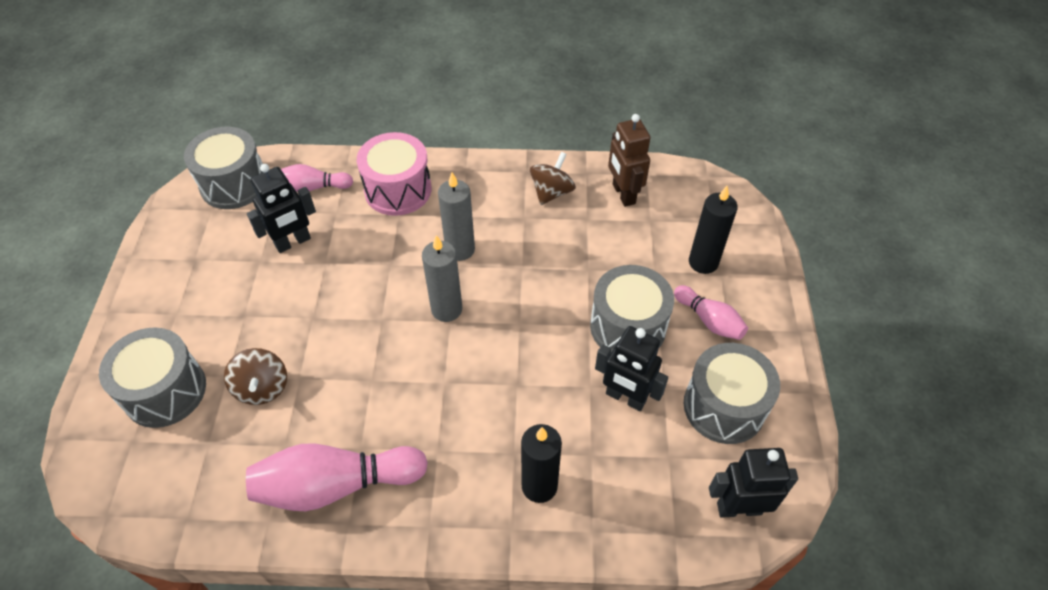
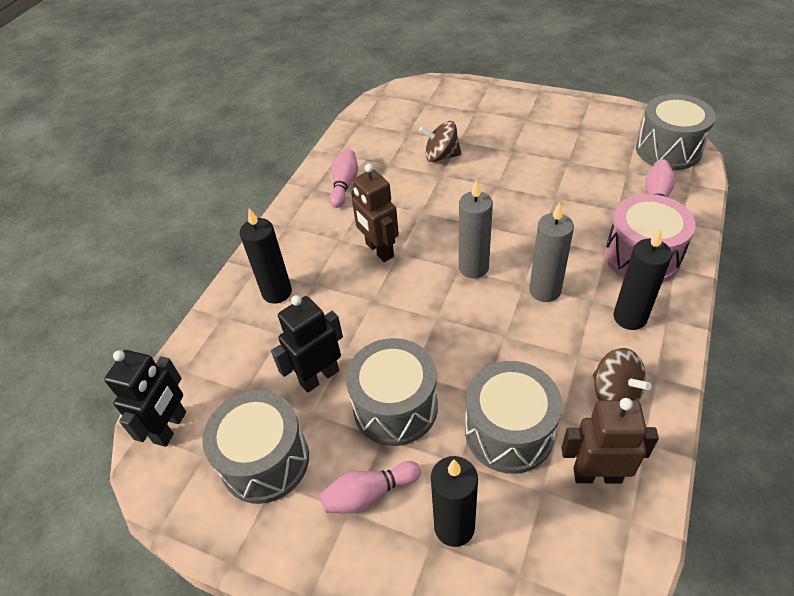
camera: 115 degrees right, 5 degrees down
grey drum [99,327,206,428] -> grey drum moved to [465,361,562,474]
pink bowling pin [246,443,428,511] -> pink bowling pin [329,149,358,208], size x0.56
black robot [247,164,316,253] -> none
none -> brown robot [351,164,399,262]
none -> black candle [613,229,672,330]

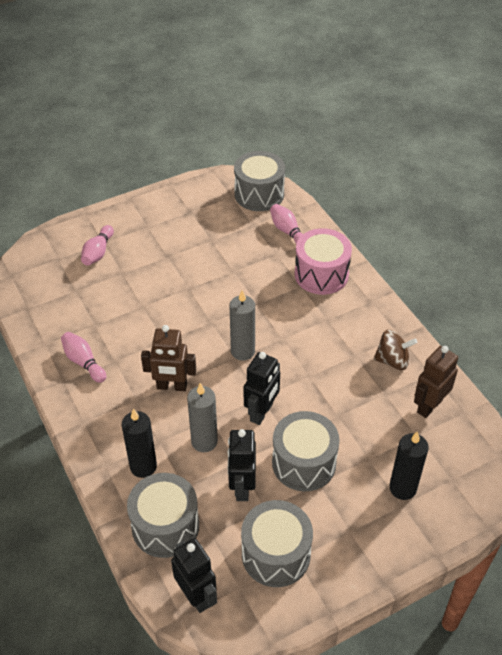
camera: 55 degrees left, 0 degrees up
pink bowling pin [320,461,421,513] -> pink bowling pin moved to [81,225,114,265]
brown spinning top [419,121,462,162] -> none
grey drum [465,361,562,474] -> grey drum moved to [127,473,199,558]
grey candle [529,202,574,302] -> grey candle moved to [187,383,218,452]
black candle [613,229,672,330] -> none
none -> black robot [244,352,280,425]

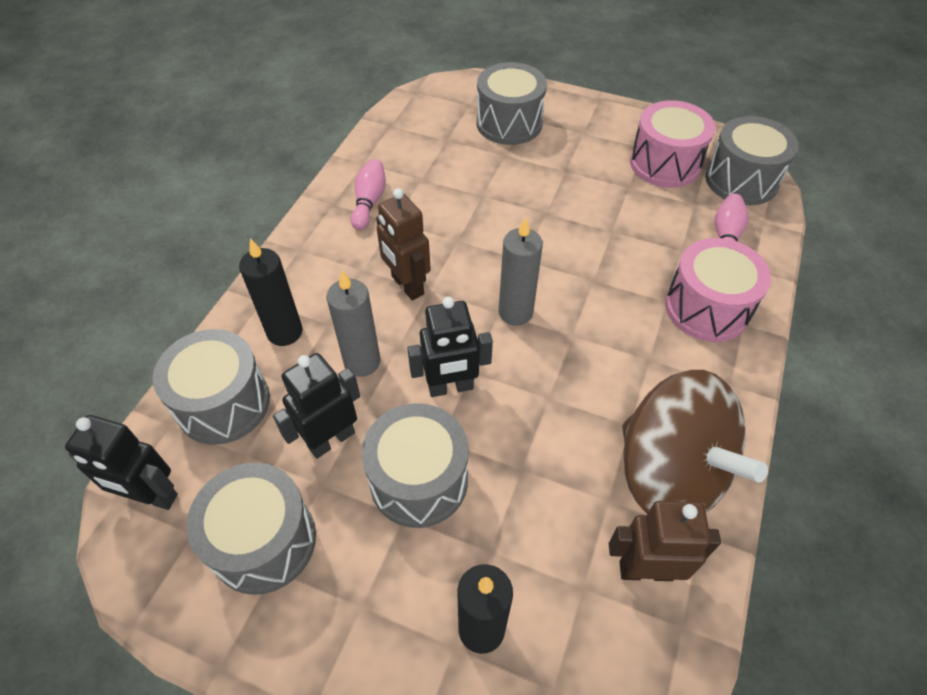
camera: 50 degrees right, 5 degrees up
pink bowling pin [81,225,114,265] -> grey drum [476,62,547,145]
black robot [171,538,217,613] -> black robot turned 90 degrees clockwise [65,415,178,510]
brown spinning top [374,330,417,370] -> brown spinning top [622,370,768,513], size x2.04
none -> pink drum [630,100,715,188]

